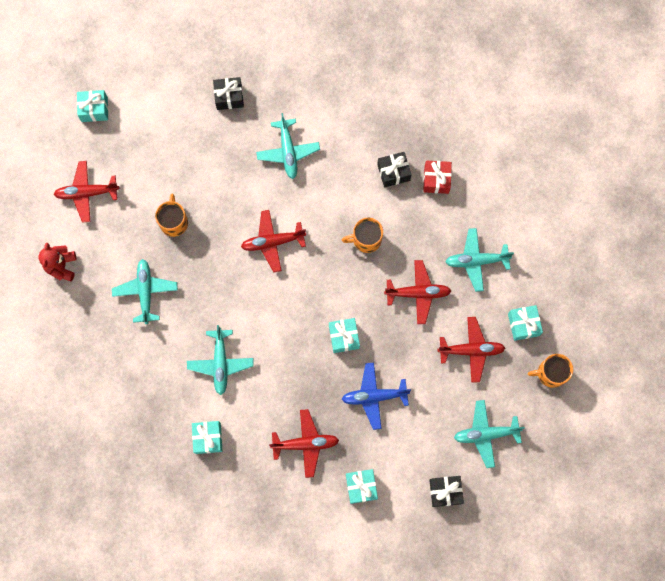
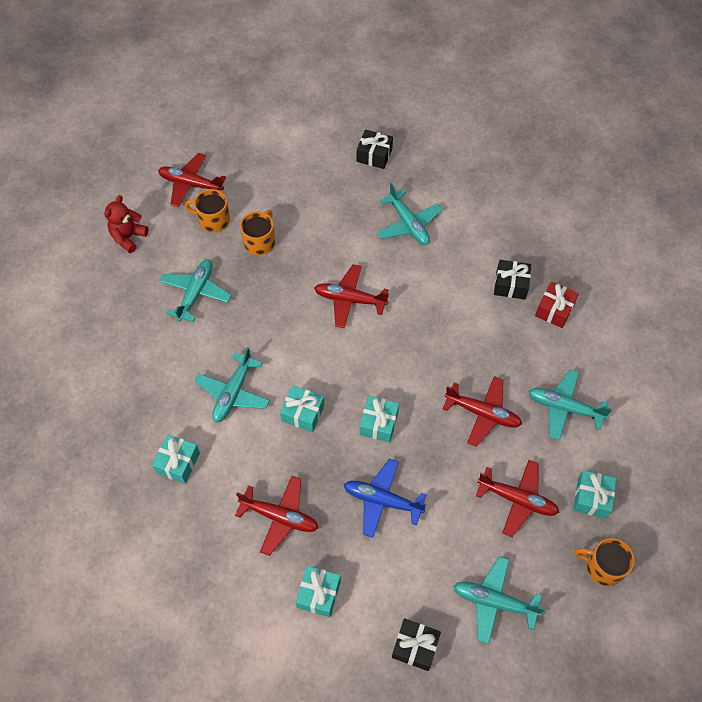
camera: 25 degrees right, 15 degrees down
turquoise gift [77,90,108,122] -> turquoise gift moved to [280,385,324,432]
turquoise plane [256,113,320,179] -> turquoise plane turned 45 degrees counterclockwise [377,183,442,245]
orange mug [342,218,383,253] -> orange mug moved to [185,189,230,232]

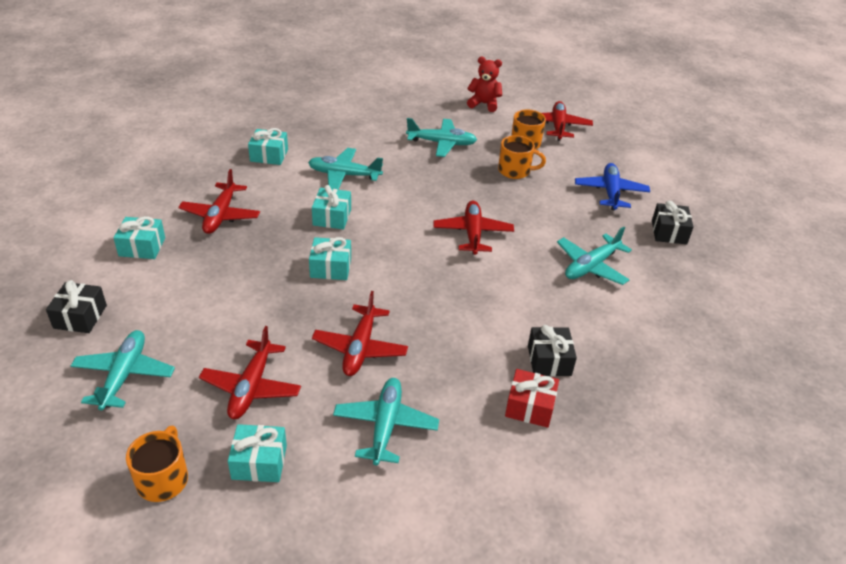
camera: 75 degrees right, 20 degrees down
blue plane [344,459,427,538] -> blue plane moved to [575,163,650,210]

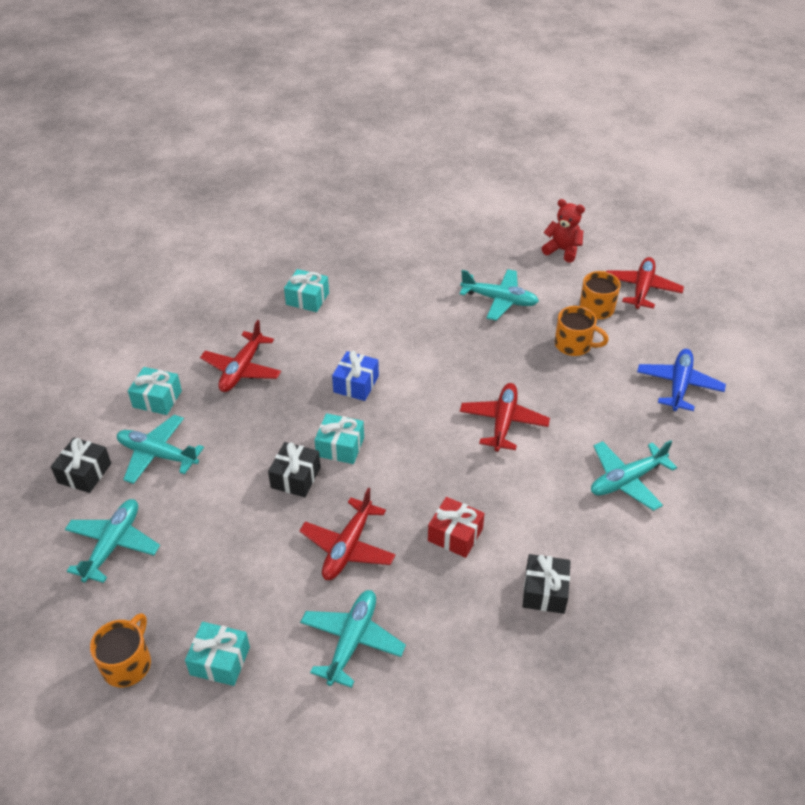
camera: 15 degrees right, 5 degrees up
red plane [199,326,301,419] -> none
turquoise plane [308,148,383,190] -> turquoise plane moved to [117,415,204,484]
turquoise gift [312,185,351,229] -> blue gift [332,351,379,401]
red gift [505,369,559,428] -> red gift moved to [428,497,485,558]
black gift [652,201,694,244] -> black gift moved to [268,442,321,497]

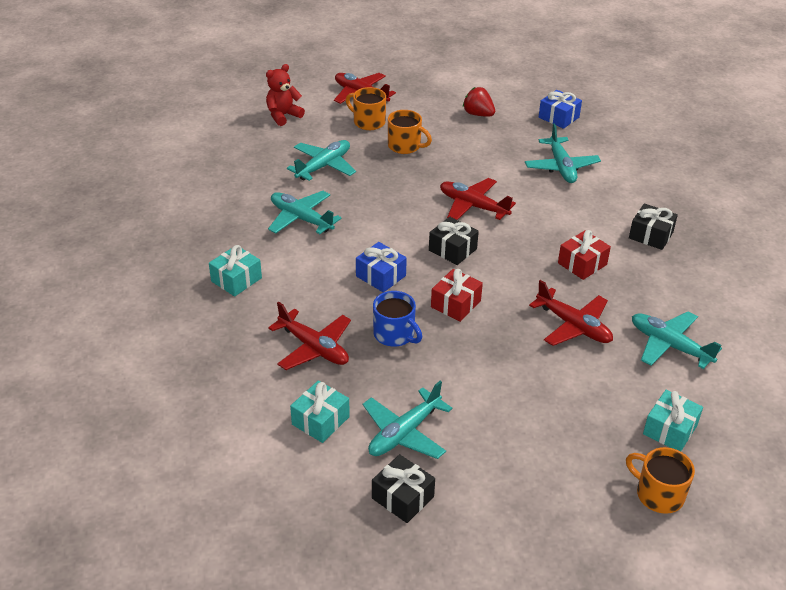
camera: 70 degrees left, 5 degrees down
turquoise plane [65,499,160,583] -> turquoise plane moved to [268,191,342,234]
black gift [268,442,321,497] -> black gift moved to [429,217,479,265]
turquoise gift [315,413,364,464] -> red gift [431,269,483,322]
orange mug [555,306,609,356] -> orange mug turned 75 degrees clockwise [388,110,432,154]
blue plane [637,349,726,411] -> red strawberry [463,87,495,117]
none -> blue mug [373,291,422,347]
none -> blue gift [539,90,582,129]

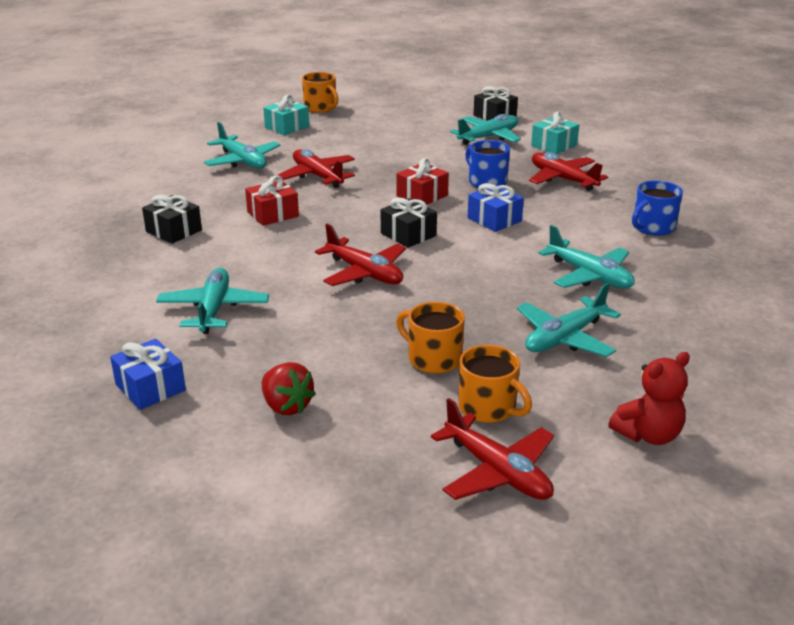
camera: 170 degrees left, 10 degrees down
turquoise gift [209,245,262,296] -> blue mug [632,180,683,236]

